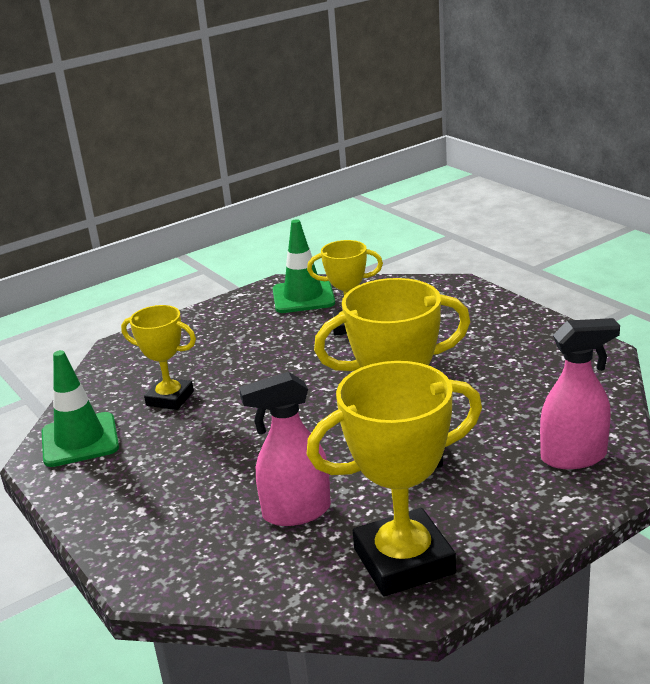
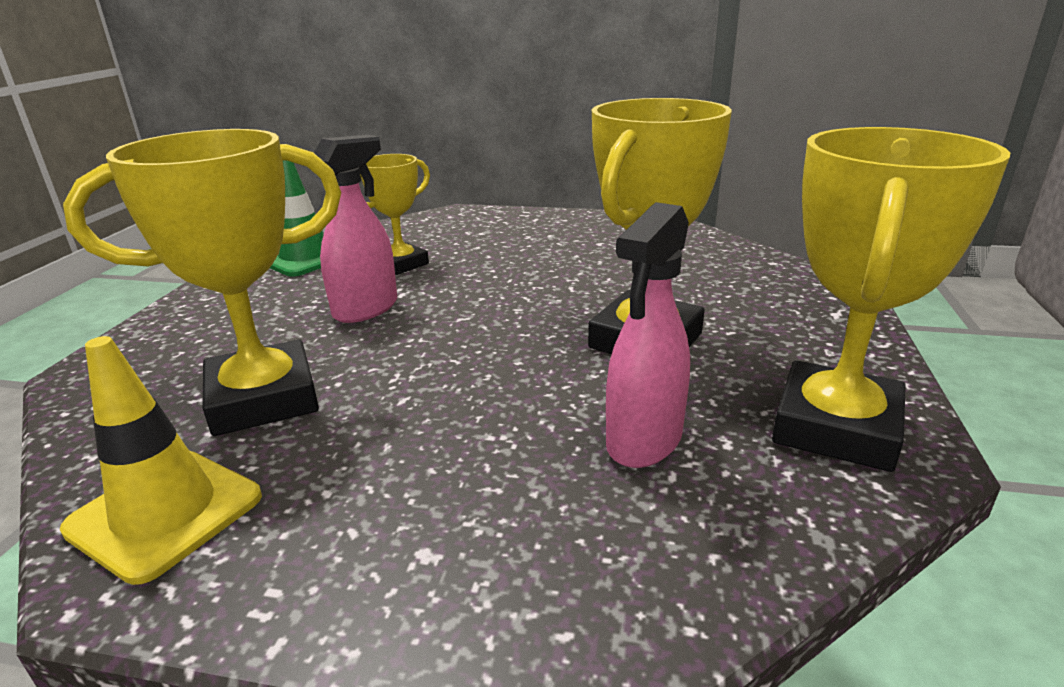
camera: 45 degrees left, 0 degrees up
green traffic cone [42,350,119,467] -> yellow traffic cone [60,336,262,585]
yellow trophy [121,305,196,410] -> yellow trophy [63,129,341,436], size x1.66
pink spray bottle [540,318,620,469] -> pink spray bottle moved to [314,135,397,323]

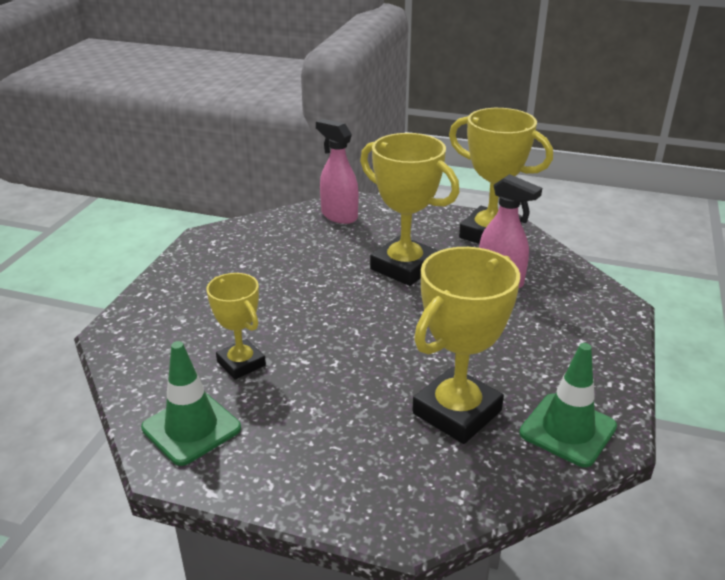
camera: 85 degrees left, 5 degrees up
yellow traffic cone [60,336,262,585] -> green traffic cone [519,343,617,467]
yellow trophy [63,129,341,436] -> yellow trophy turned 60 degrees clockwise [412,247,520,444]
pink spray bottle [314,135,397,323] -> pink spray bottle moved to [316,119,358,224]

